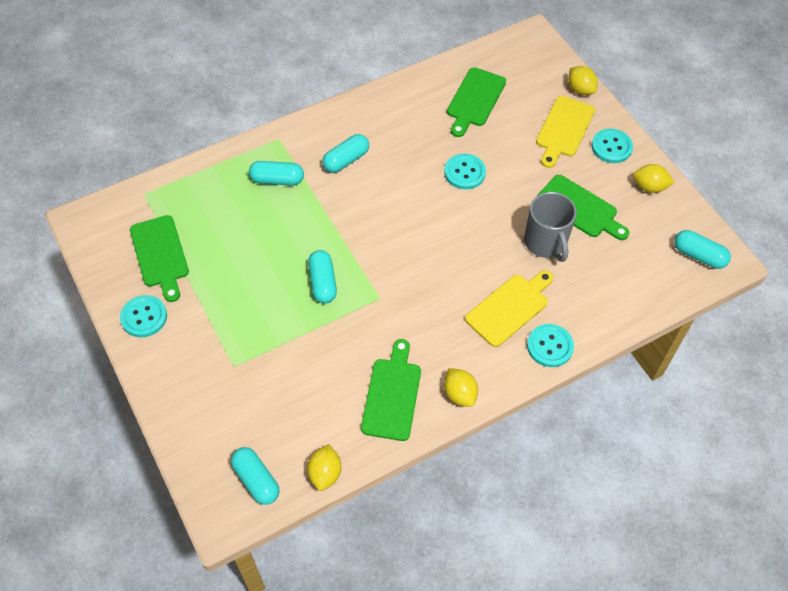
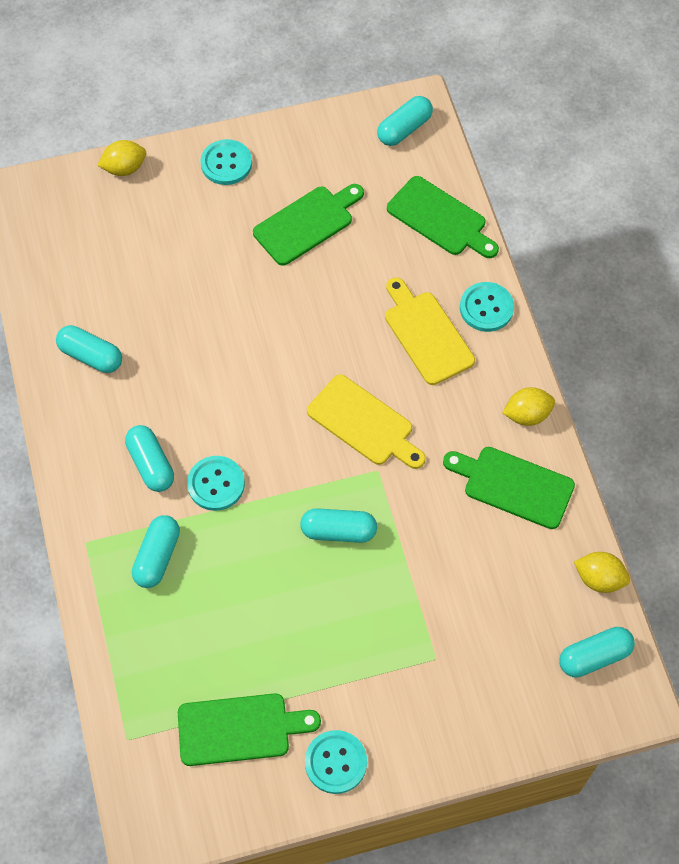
camera: 75 degrees left, 5 degrees up
turquoise button [444,154,486,189] -> turquoise button moved to [187,456,245,511]
green cutting board [447,67,506,137] -> green cutting board moved to [387,176,499,258]
grey mug [524,192,577,262] -> none
yellow cutting board [536,96,595,168] -> yellow cutting board moved to [307,375,426,469]
yellow lemon [633,164,674,193] -> none
none -> turquoise capsule [56,325,122,373]

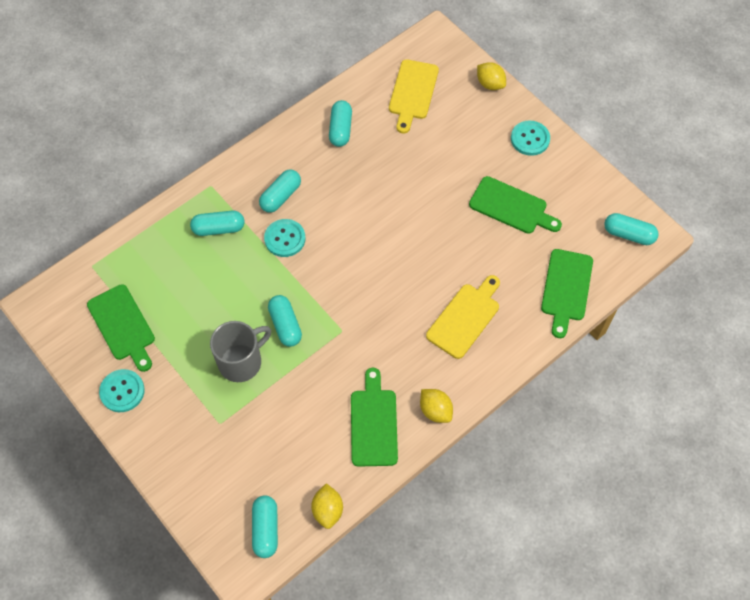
camera: 65 degrees right, 0 degrees up
yellow cutting board [307,375,426,469] -> yellow cutting board moved to [389,59,439,133]
turquoise button [460,282,514,332] -> none
turquoise capsule [559,627,635,678] -> turquoise capsule turned 45 degrees clockwise [252,495,278,558]
none -> grey mug [210,321,271,382]

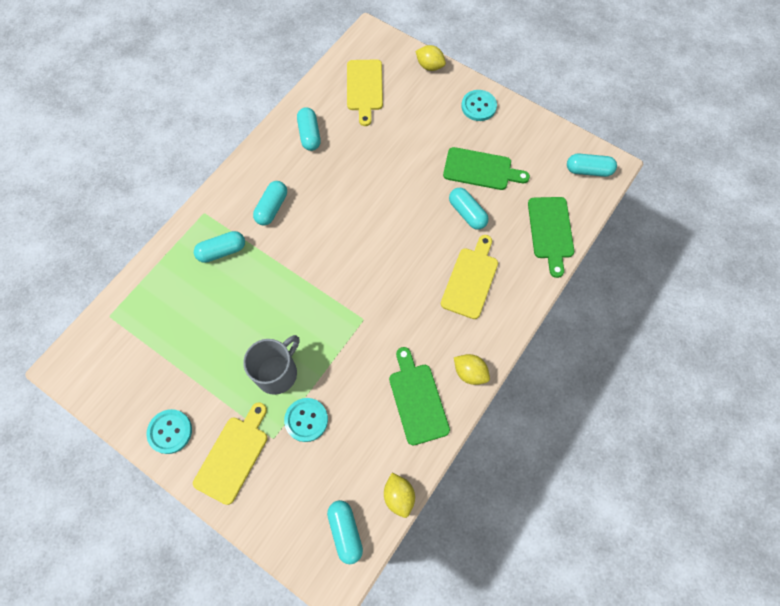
camera: 15 degrees left, 5 degrees up
green cutting board [87,284,155,372] -> none
turquoise button [264,219,305,257] -> turquoise button moved to [284,398,328,442]
turquoise capsule [268,295,302,347] -> turquoise capsule moved to [449,188,489,230]
none -> yellow cutting board [193,402,268,505]

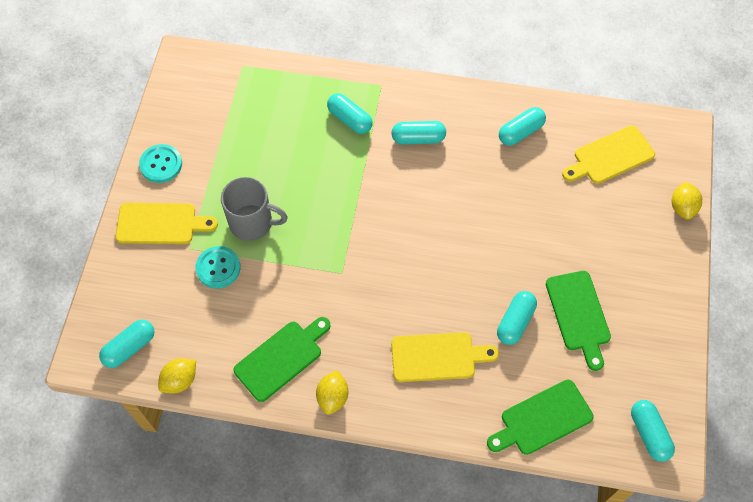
camera: 65 degrees right, 5 degrees down
turquoise button [461,90,497,121] -> none

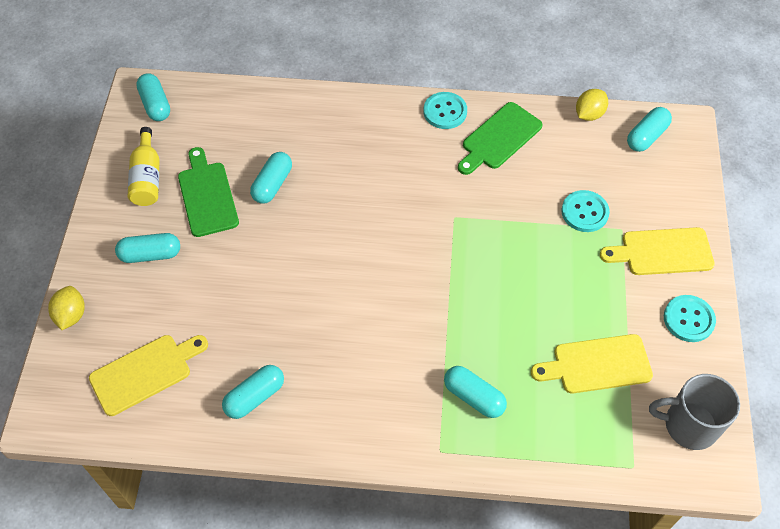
camera: 175 degrees right, 5 degrees down
grey mug [221,177,288,241] -> grey mug moved to [649,374,740,450]
yellow lemon [316,370,348,415] -> turquoise button [423,92,467,129]
turquoise capsule [391,121,446,145] -> turquoise capsule moved to [115,233,180,263]
yellow cutting board [391,332,499,382] -> yellow cutting board moved to [531,334,653,393]
green cutting board [487,380,594,455] -> none
none -> yellow bottle [128,127,160,206]

